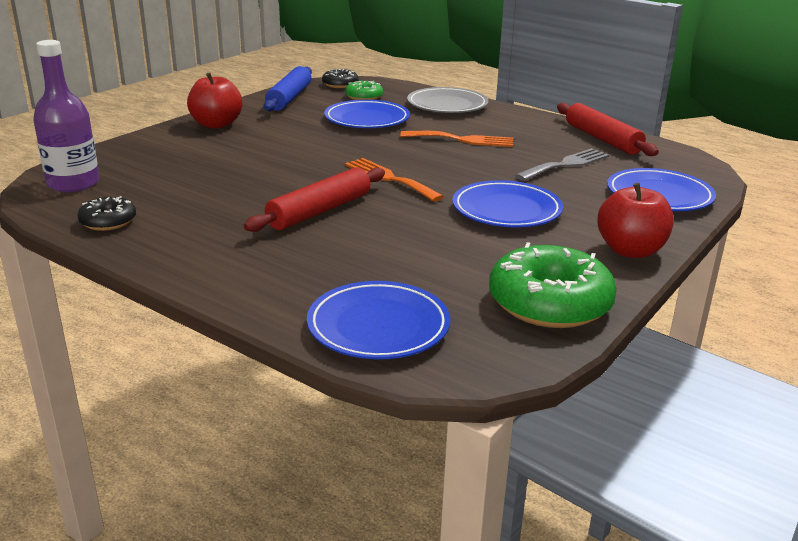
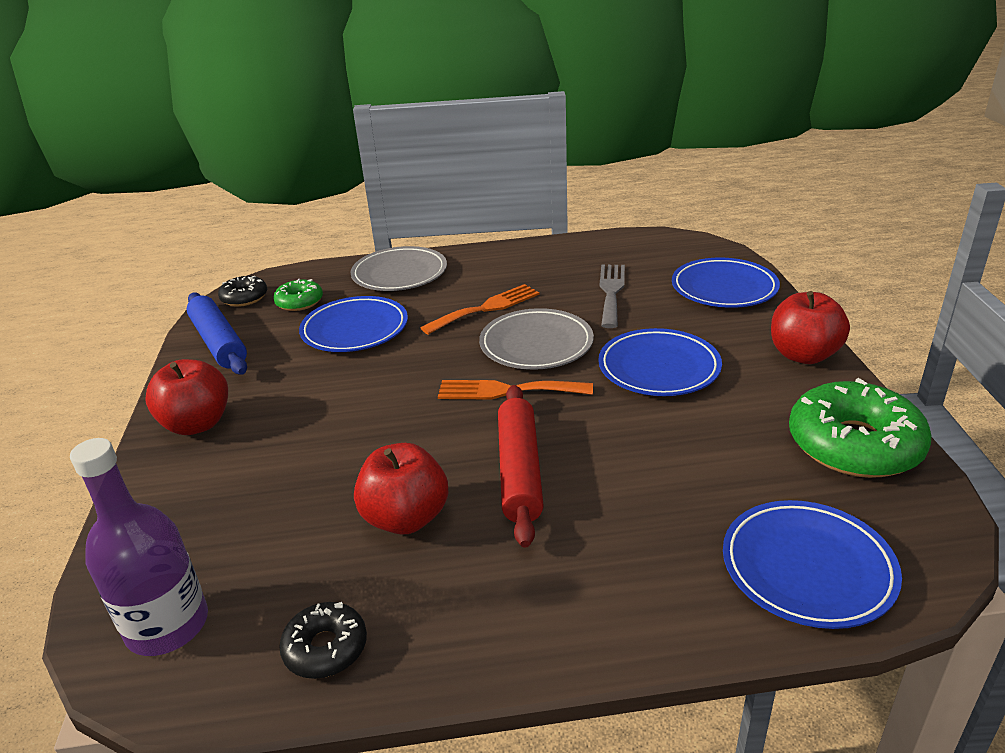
camera: 40 degrees left, 5 degrees up
red rolling pin [557,103,659,156] -> none
none -> red apple [354,443,448,535]
none -> grey plate [479,308,594,370]

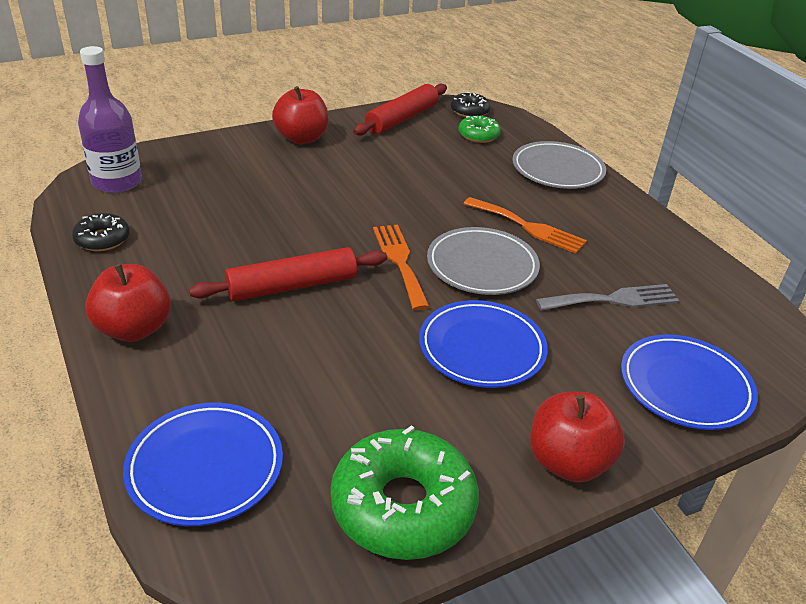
camera: 65 degrees right, 5 degrees up
blue rolling pin [186,292,247,375] -> red rolling pin [353,84,447,136]
blue plate [299,296,408,352] -> none
red apple [354,443,448,535] -> red apple moved to [85,264,171,342]

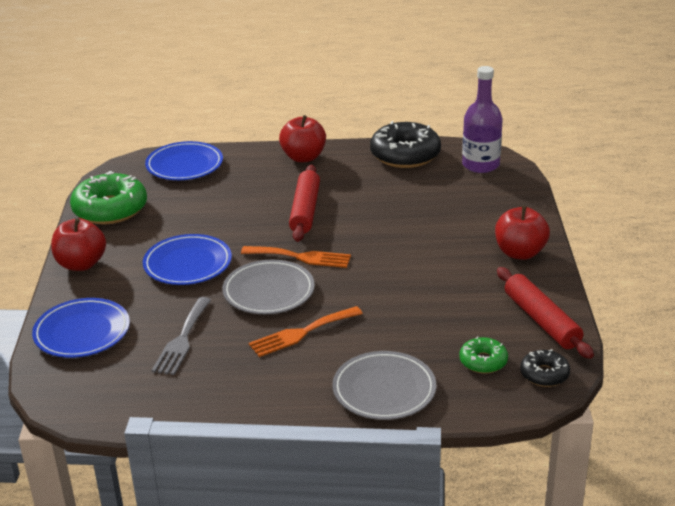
camera: 120 degrees right, 5 degrees down
black donut [72,213,130,251] -> black donut [370,121,441,168], size x1.92

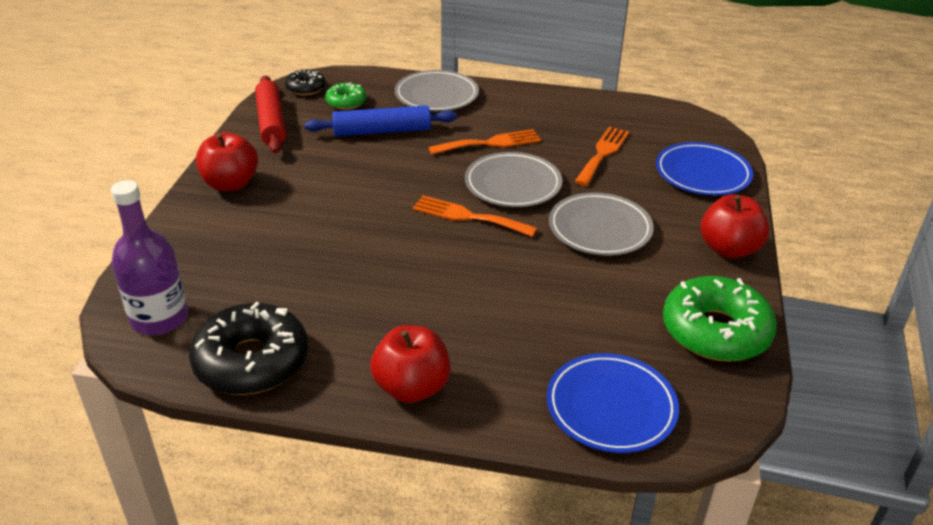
camera: 170 degrees left, 5 degrees up
blue plate [143,234,232,285] -> grey plate [549,192,654,256]
grey fork [152,297,211,375] -> orange fork [574,127,629,186]
red rolling pin [289,165,320,242] -> none
none -> blue rolling pin [305,105,457,136]

